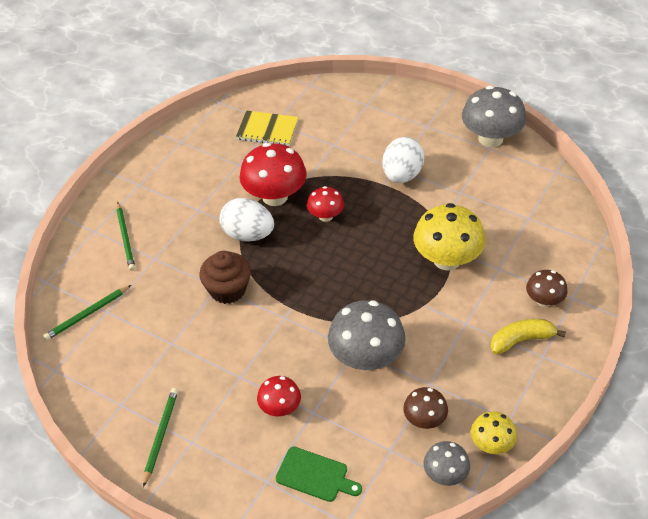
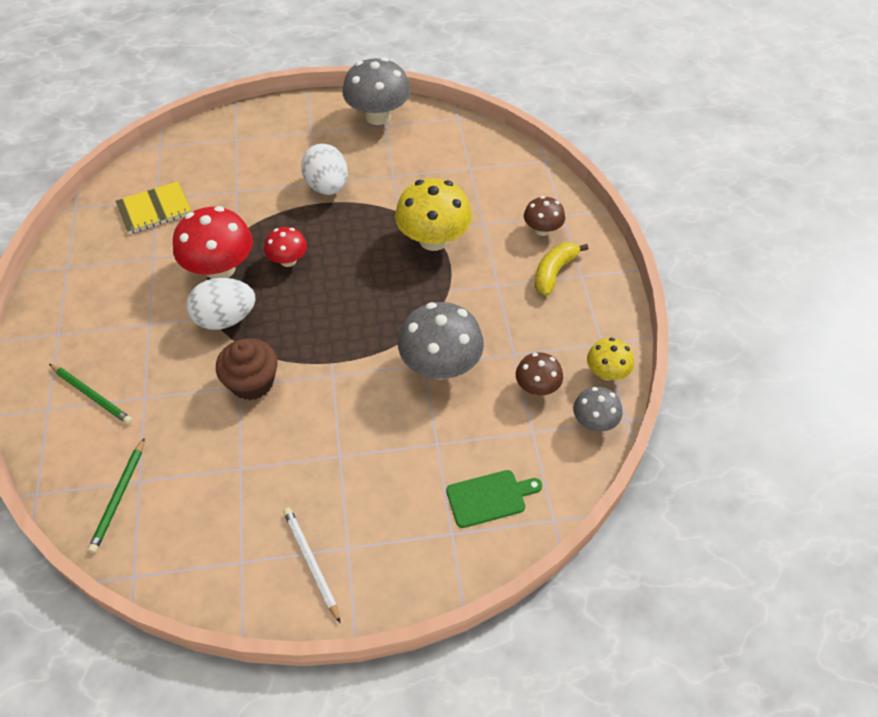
camera: 40 degrees left, 5 degrees up
green pencil [143,388,178,487] -> white pencil [283,507,340,623]
red mushroom [257,376,301,416] -> none

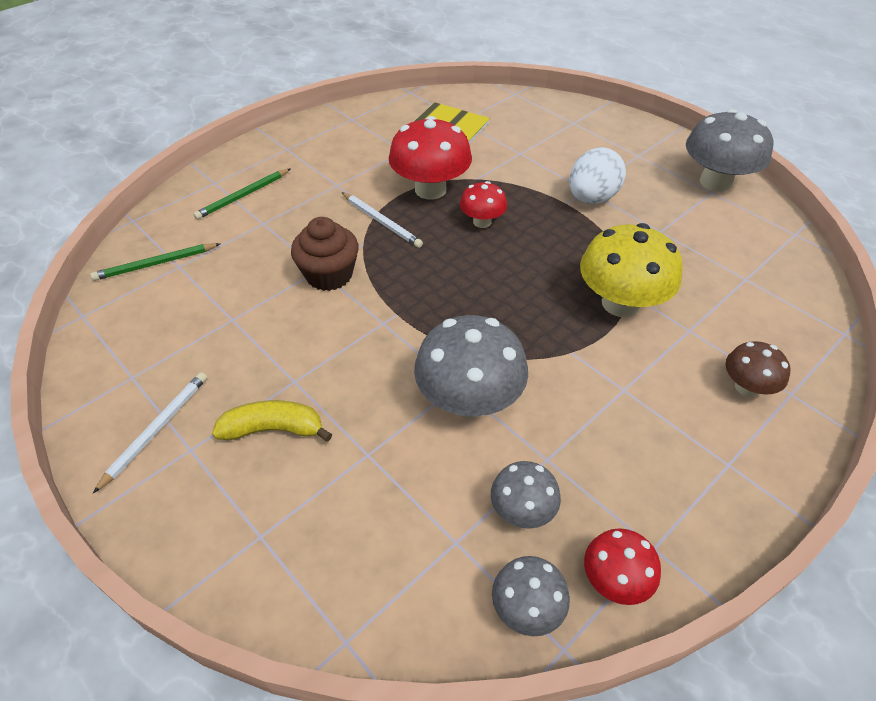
camera: 55 degrees right, 5 degrees down
green pencil [49,364,133,425] -> green pencil turned 45 degrees clockwise [193,168,291,220]
white egg [186,278,256,330] -> white pencil [341,192,423,248]
green cutting board [446,470,542,528] -> none
brown mushroom [516,352,563,395] -> grey mushroom [491,461,561,529]
yellow banana [535,243,588,296] -> yellow banana moved to [212,400,332,442]
yellow mushroom [587,338,634,381] -> red mushroom [584,528,661,605]

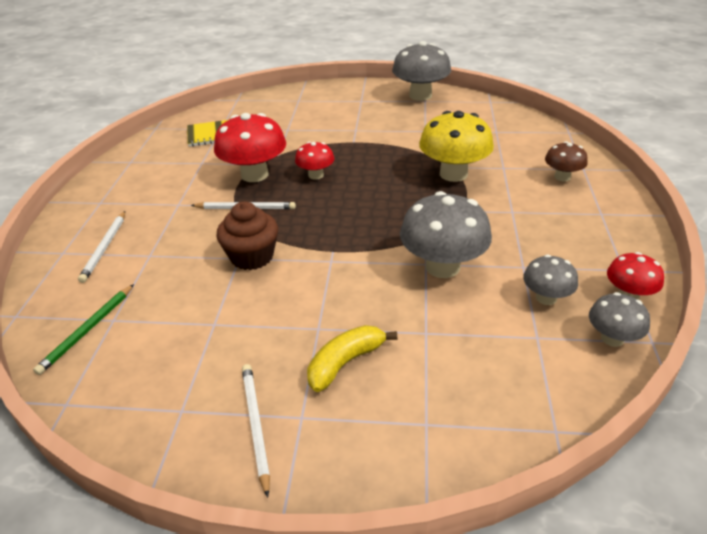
camera: 40 degrees left, 10 degrees down
green pencil [193,168,291,220] -> white pencil [78,211,125,283]
white egg [569,147,626,204] -> none

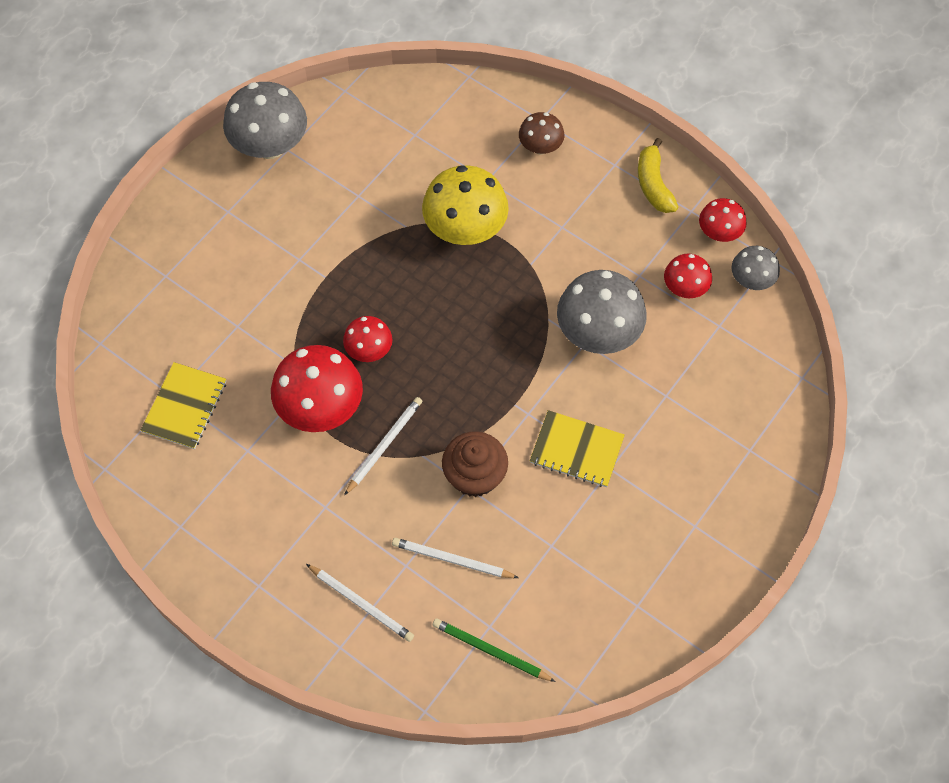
camera: 60 degrees left, 25 degrees up
green pencil [33,284,134,375] -> green pencil turned 150 degrees clockwise [433,618,556,682]
white pencil [242,364,270,498] -> white pencil moved to [392,538,519,578]
yellow banana [307,325,397,392] -> yellow banana moved to [638,138,678,213]
grey mushroom [523,255,578,305] -> red mushroom [664,254,712,298]
none -> yellow notebook [530,410,625,487]

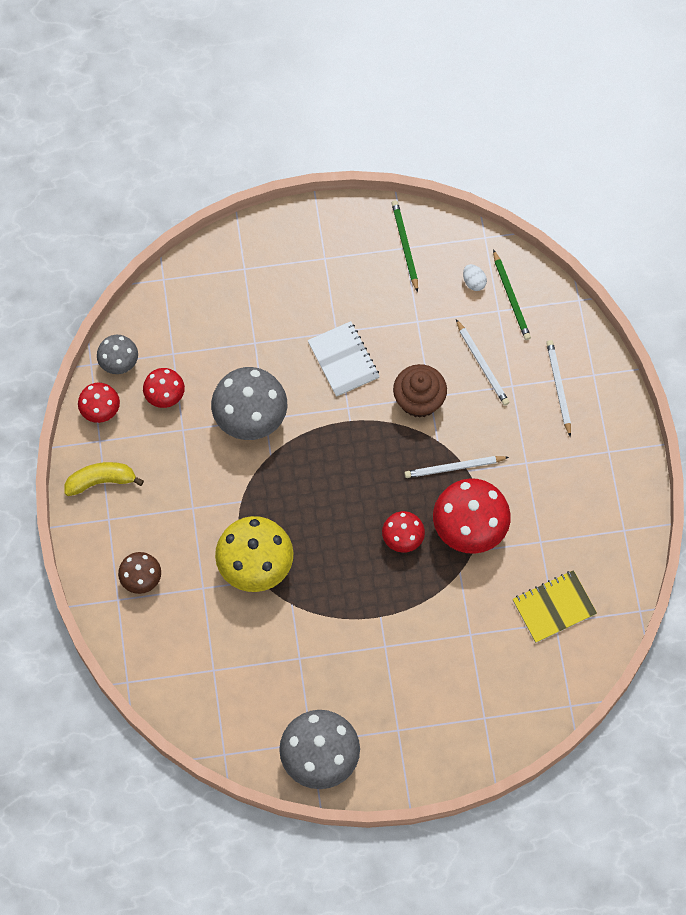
camera: 135 degrees left, 5 degrees up
yellow notebook [530,410,625,487] -> white notebook [308,321,380,397]
yellow banana [638,138,678,213] -> yellow banana turned 135 degrees counterclockwise [65,462,144,496]
none -> green pencil [392,200,418,292]
none -> white egg [463,264,487,291]

